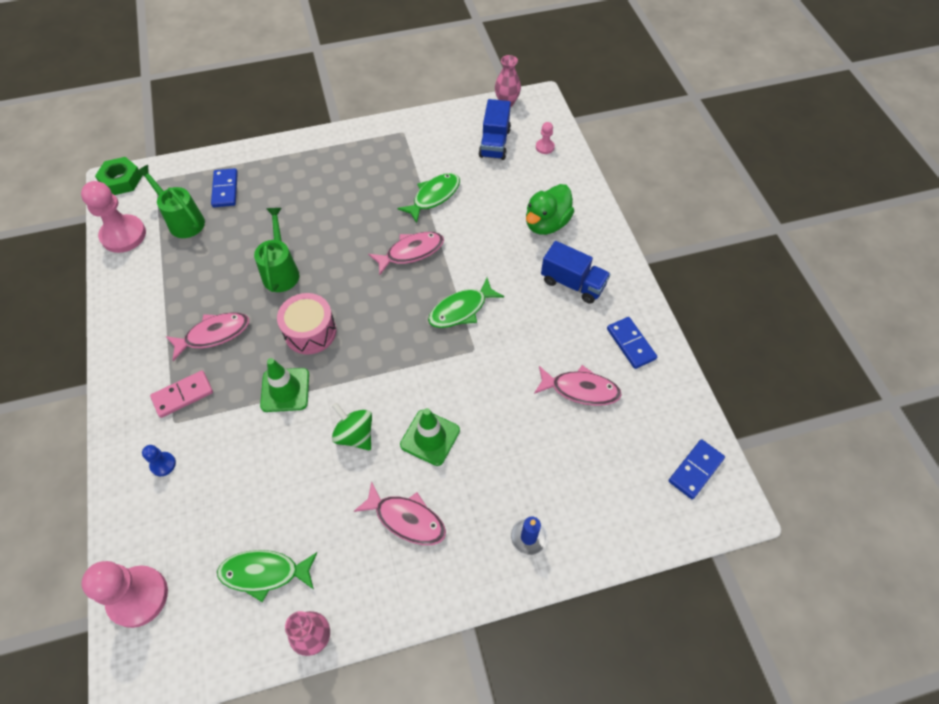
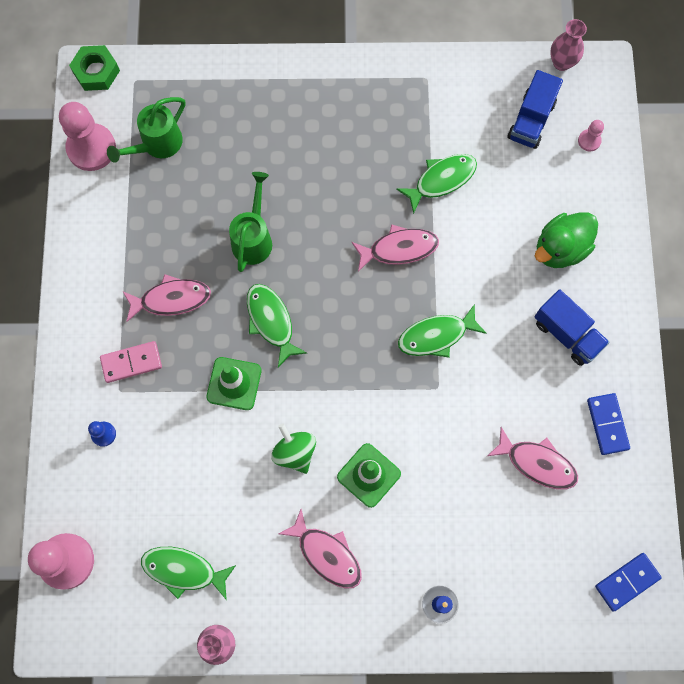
camera: 15 degrees right, 15 degrees up
green watering can [136,165,205,238] -> green watering can turned 105 degrees counterclockwise [107,97,185,163]
blue domino [211,168,238,207] -> none
pink drum [277,293,336,355] -> green fish [247,284,307,367]

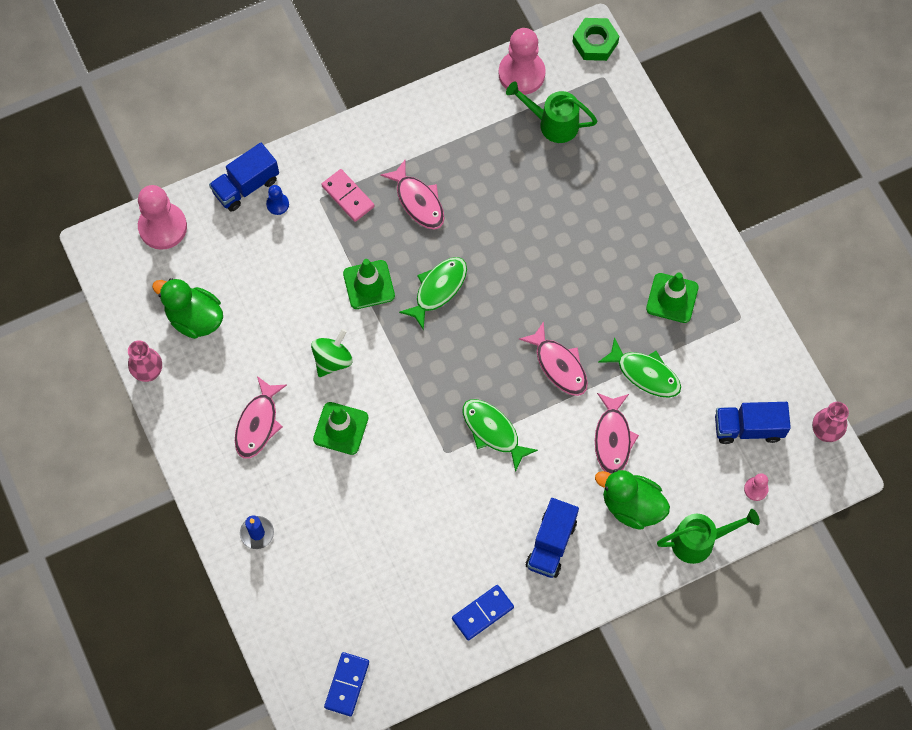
camera: 65 degrees right, 5 degrees down
green fish [141,547,236,600] -> green duck [152,278,223,339]
green watering can [229,172,272,272] -> green watering can moved to [657,509,760,564]
pink fish [488,427,578,490] -> pink fish moved to [595,393,639,474]
blue domino [595,553,662,611] -> blue domino turned 75 degrees clockwise [324,652,369,716]
none -> blue truck [209,143,279,212]
none -> green traffic cone [646,273,699,323]

